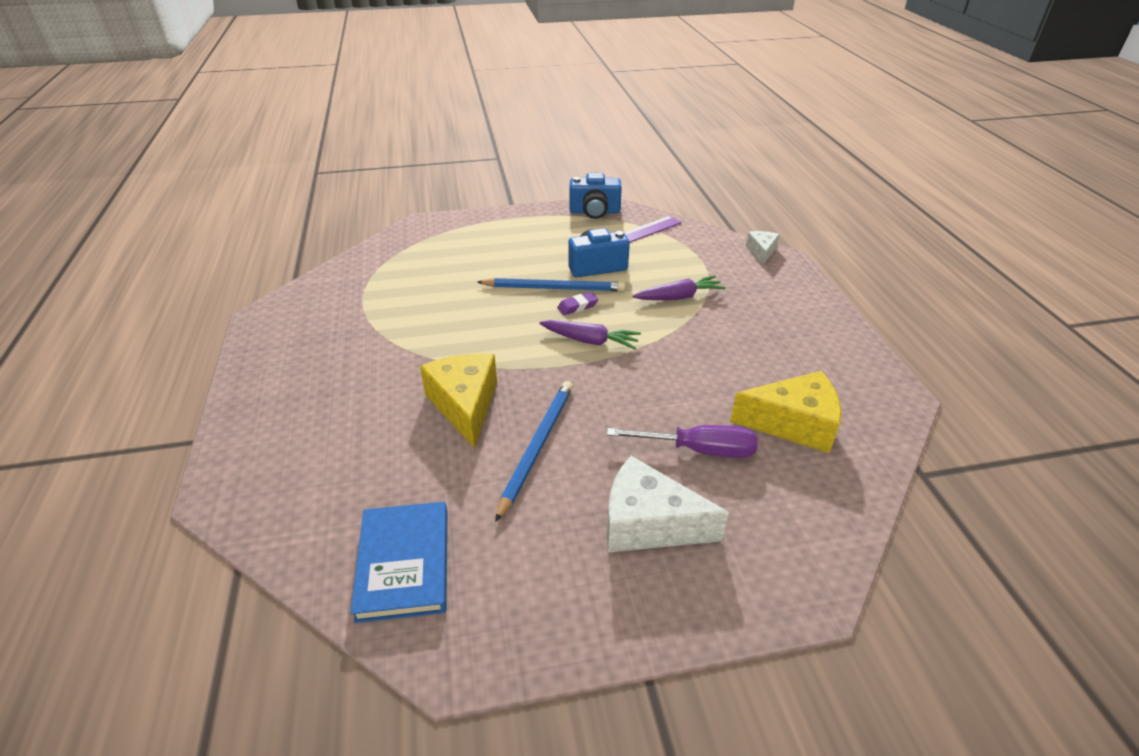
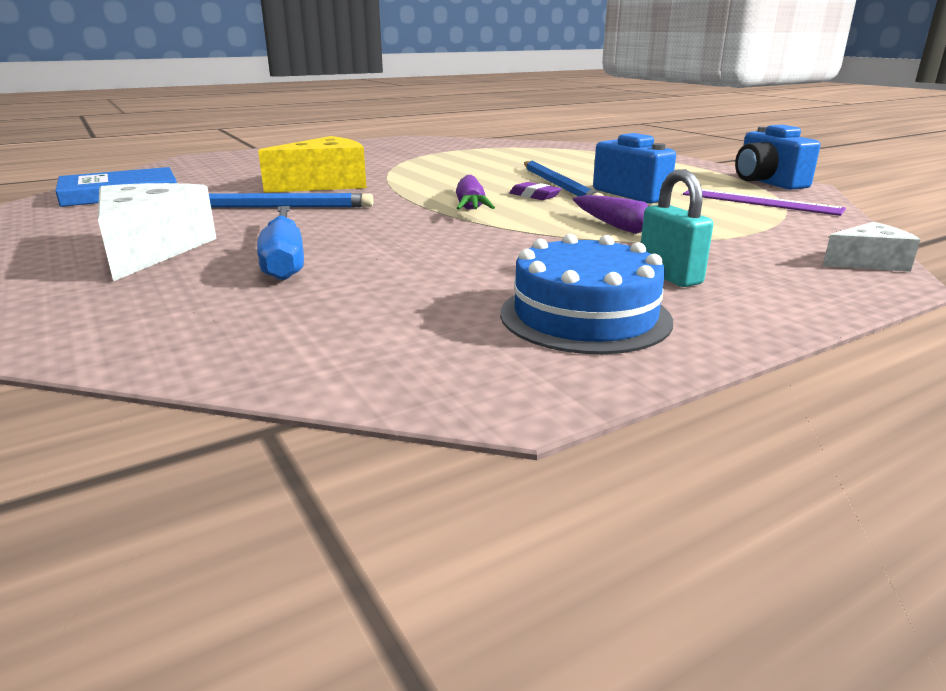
camera: 70 degrees right, 15 degrees down
purple screwdriver [607,425,758,458] -> blue screwdriver [257,206,304,281]
yellow cheese [730,371,841,453] -> none
none -> blue cake [500,234,673,354]
none -> turquoise padlock [641,169,713,287]

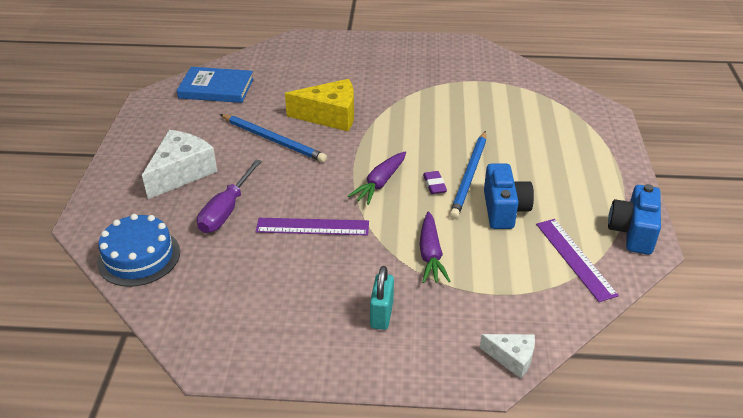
camera: 35 degrees right, 15 degrees up
blue screwdriver [257,206,304,281] -> purple screwdriver [197,160,262,233]
blue cake [500,234,673,354] -> blue cake moved to [97,214,180,287]
none -> purple ruler [255,218,369,236]

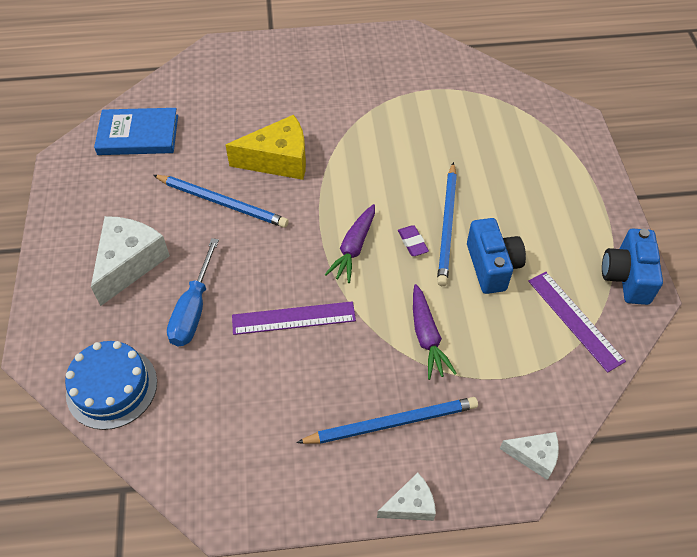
camera: 10 degrees left, 15 degrees up
purple screwdriver [197,160,262,233] -> blue screwdriver [167,238,219,346]
turquoise padlock [370,266,394,330] -> blue pencil [296,397,478,444]
none -> white cheese [377,473,436,521]

